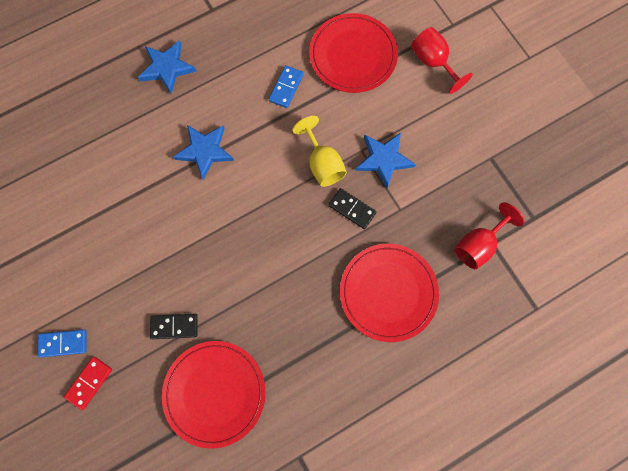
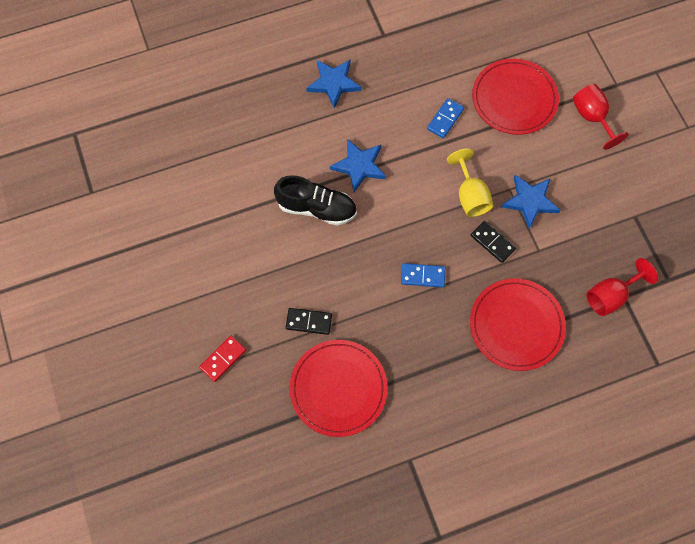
camera: 10 degrees right, 5 degrees down
blue domino [37,329,86,358] -> blue domino moved to [401,263,445,288]
none -> black shoe [274,175,357,225]

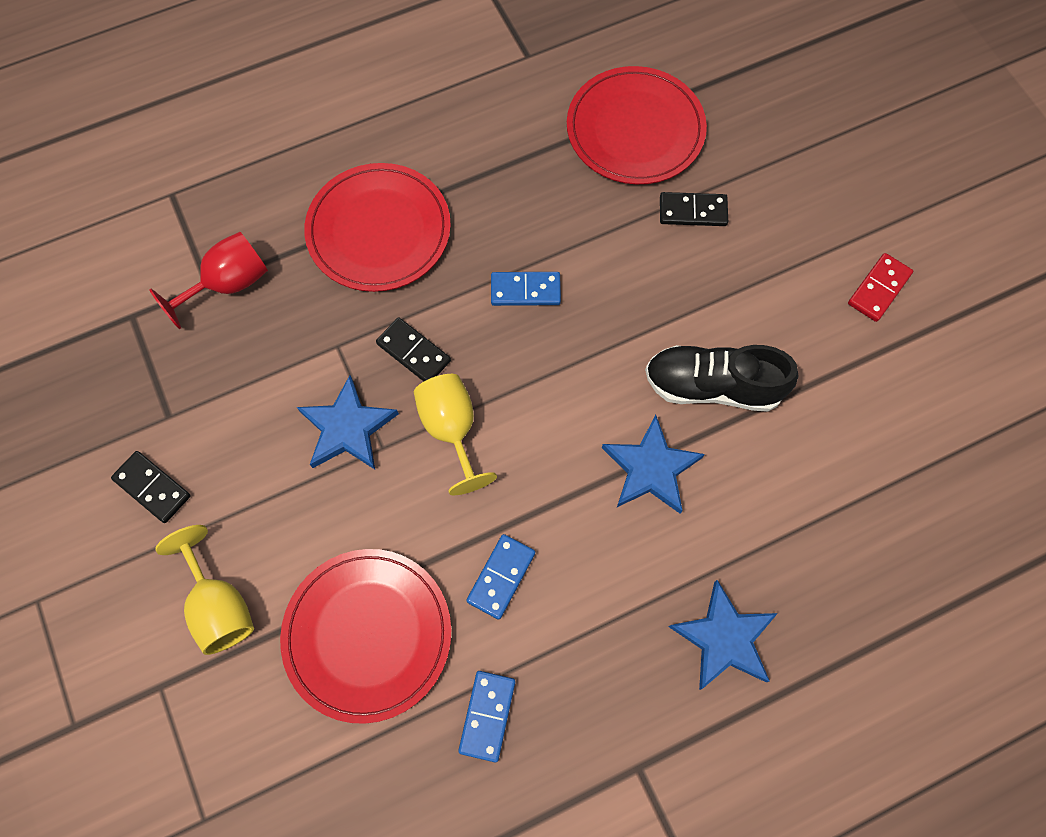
camera: 175 degrees right, 0 degrees up
red domino [199,335,246,382] -> red domino moved to [848,253,913,322]
red goblet [573,84,629,150] -> yellow goblet [155,525,254,655]
none -> black domino [111,451,191,523]
none -> blue domino [458,671,516,762]

